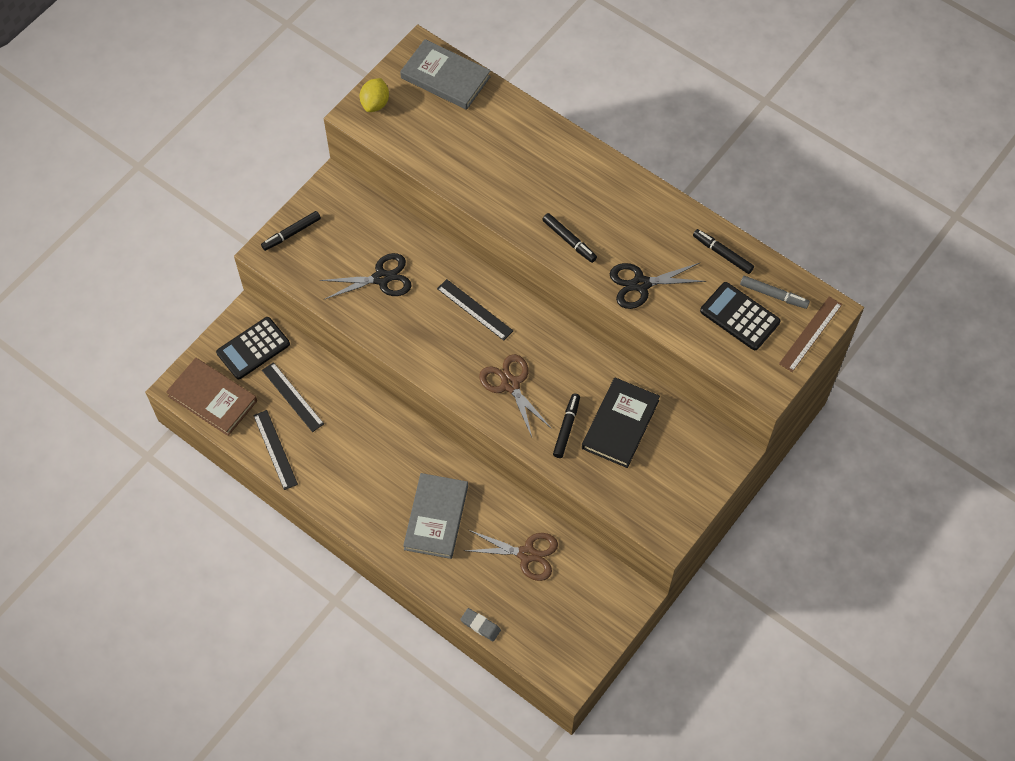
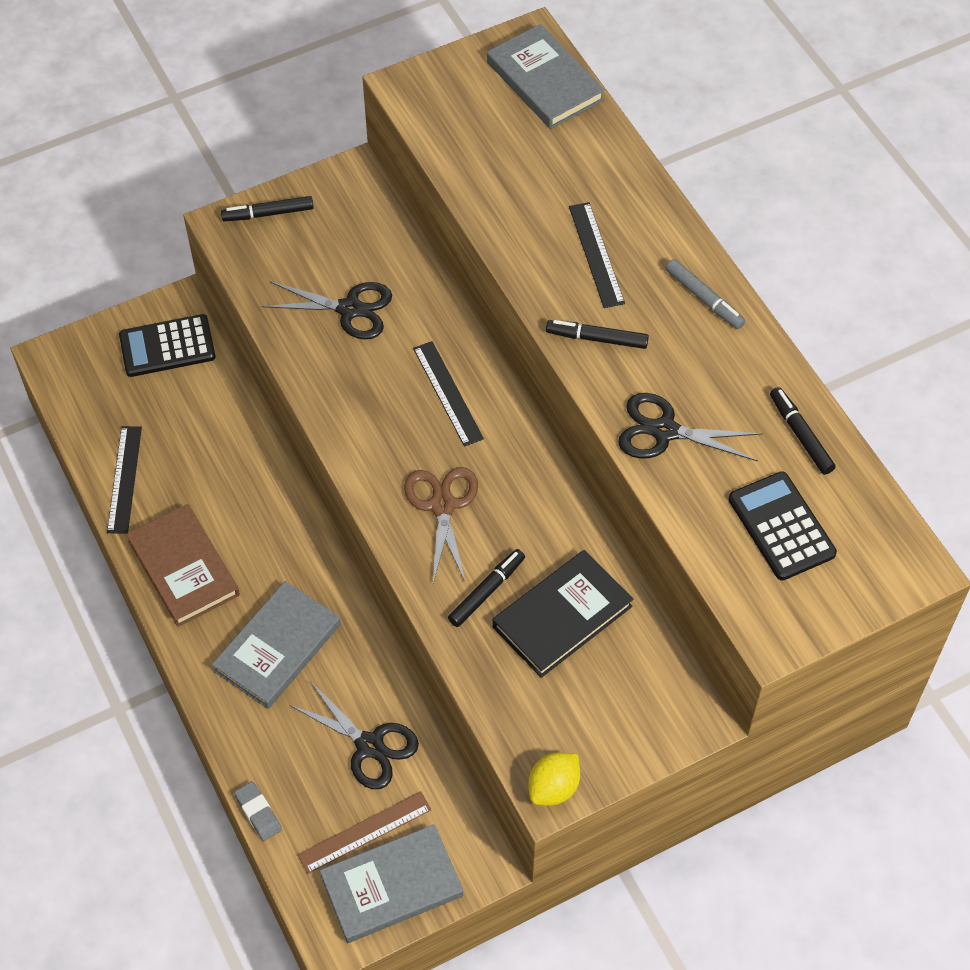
camera: 25 degrees right, 5 degrees down
brown book [166,358,257,436] -> brown book moved to [126,504,240,627]
black ruler [262,362,324,432] -> black ruler moved to [569,202,625,308]
yellow lemon [360,78,389,112] -> yellow lemon moved to [528,753,580,806]
brown scissors [463,530,558,581] -> black scissors [289,681,419,789]
black marker [542,213,597,263] -> black marker turned 120 degrees clockwise [546,320,649,349]
grey marker [740,276,810,309] -> grey marker moved to [666,259,745,329]
brown ruler [779,296,842,372] -> brown ruler moved to [298,791,431,874]
none -> grey book [320,824,463,943]

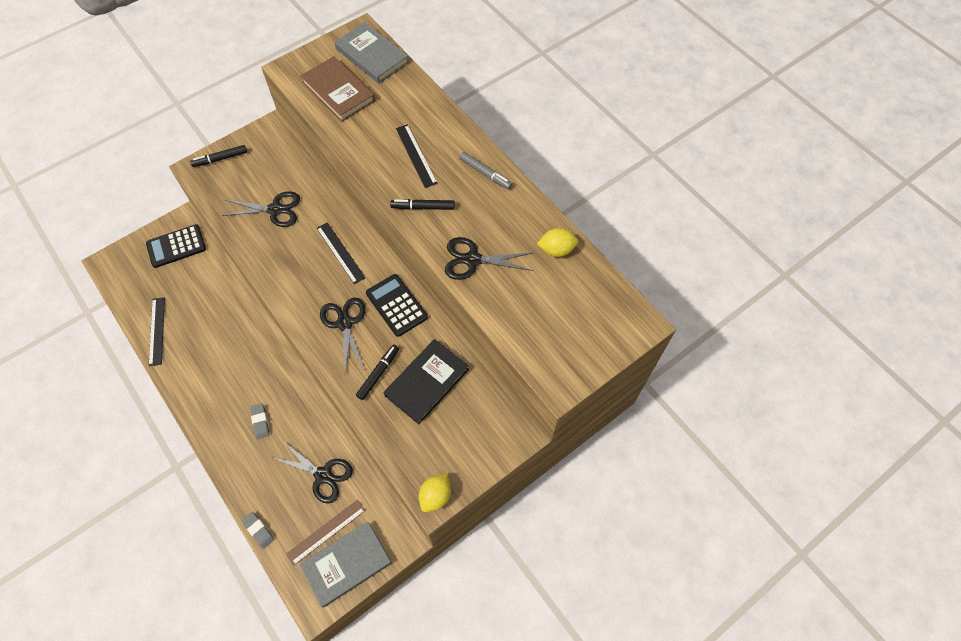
camera: 10 degrees left, 5 degrees up
brown book [126,504,240,627] -> brown book moved to [300,56,375,122]
grey book [212,581,341,709] -> grey eraser [250,403,270,439]
brown scissors [404,467,478,583] -> black scissors [320,298,366,376]
black calculator [729,471,837,580] -> black calculator moved to [366,274,428,337]
black marker [770,387,836,475] -> yellow lemon [537,228,578,257]

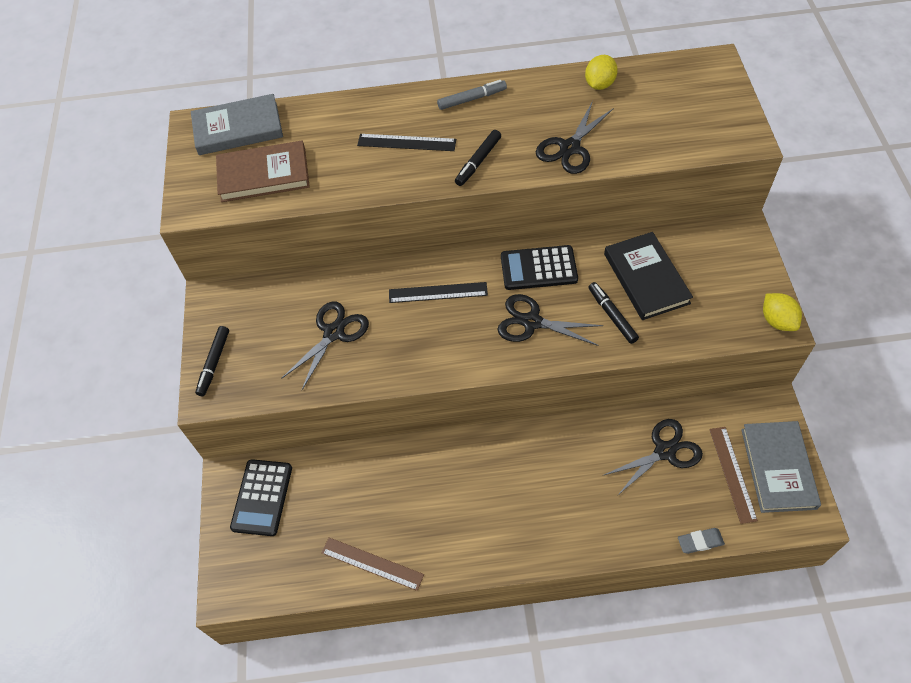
camera: 55 degrees left, 5 degrees down
black ruler [149,297,165,366] -> brown ruler [321,537,424,591]
grey eraser [250,403,270,439] -> none

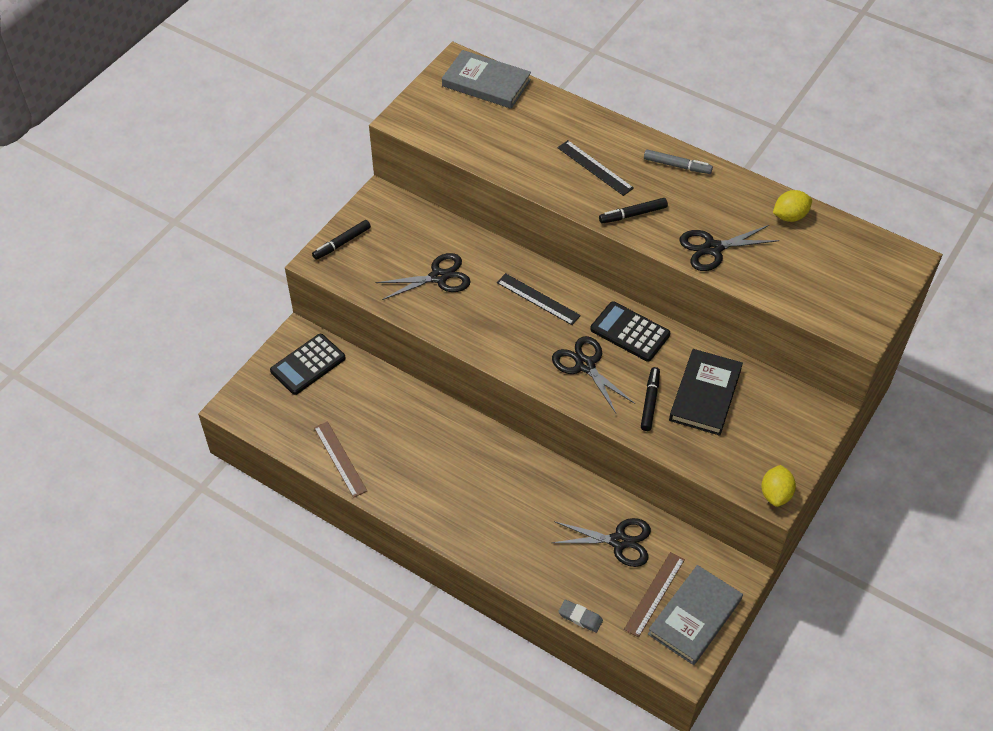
camera: 35 degrees right, 5 degrees down
brown book [216,141,310,202] -> none

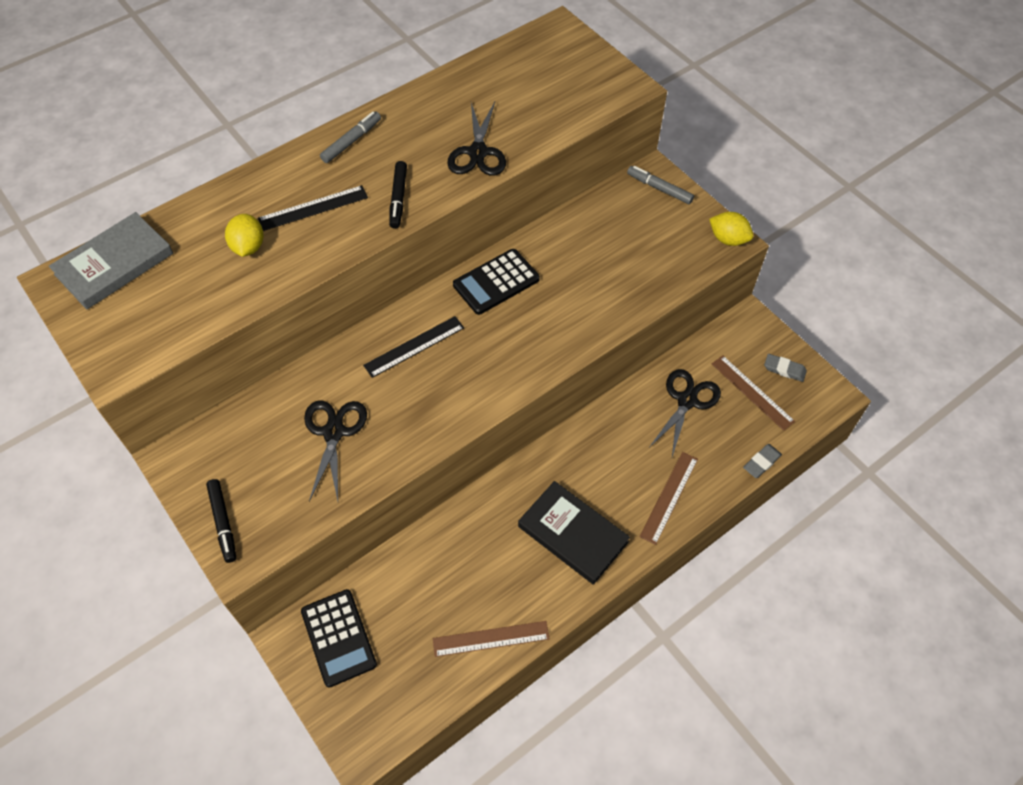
camera: 70 degrees left, 5 degrees up
black scissors [552,336,635,413] -> none
black marker [641,367,660,431] -> none
grey book [648,565,743,665] -> grey eraser [764,354,807,382]
black book [669,349,743,436] -> black book moved to [518,481,630,585]
yellow lemon [773,190,812,222] -> yellow lemon moved to [225,214,264,257]
none -> grey marker [627,166,694,204]
none -> brown ruler [640,452,698,545]

